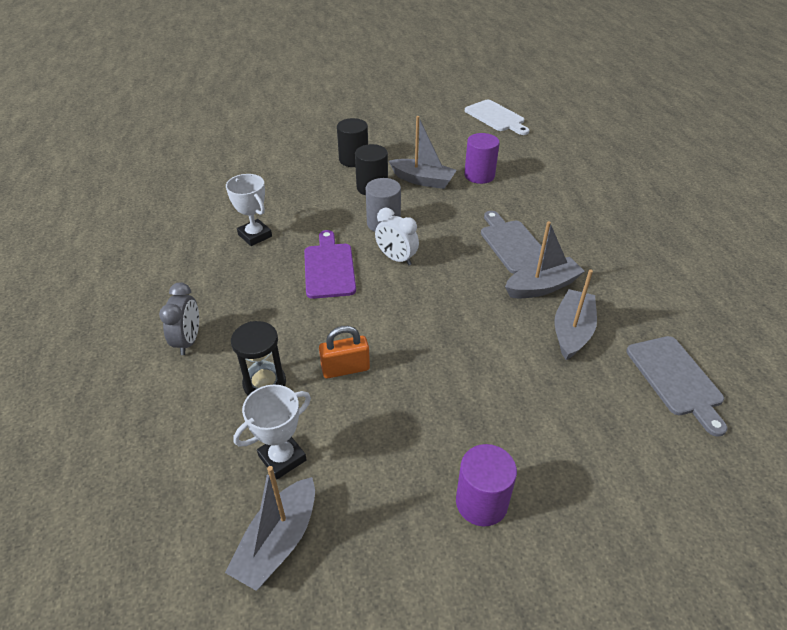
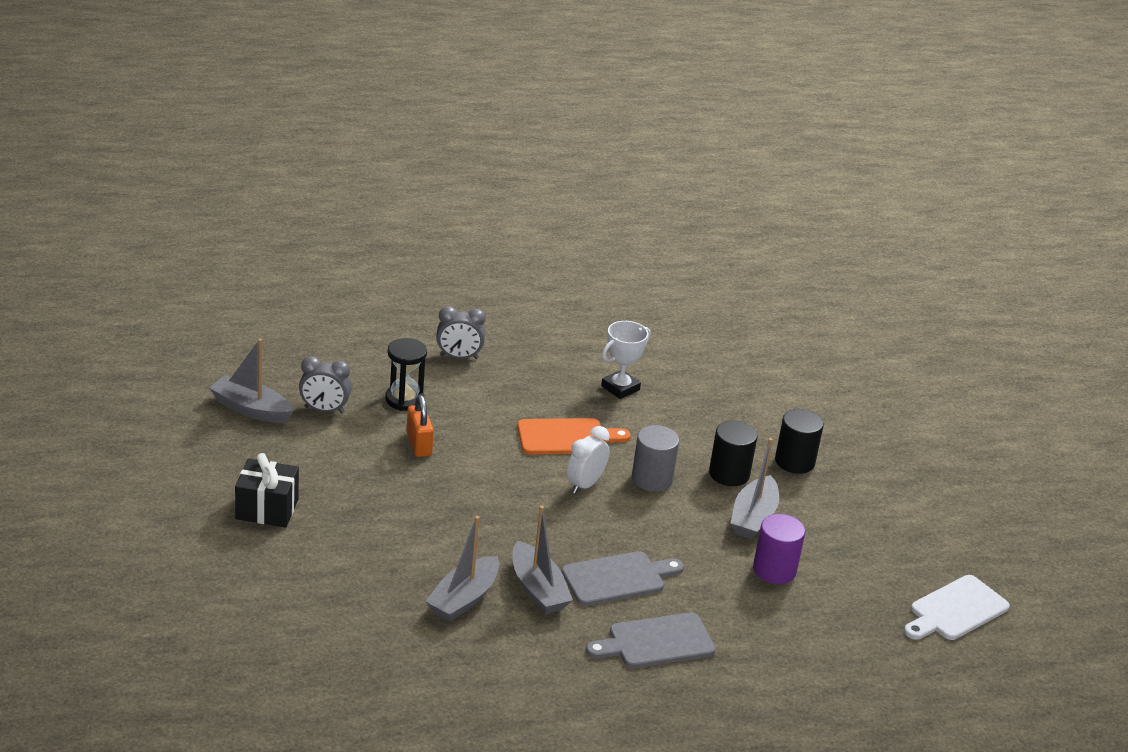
camera: 85 degrees right, 10 degrees down
white trophy [233,384,311,480] -> grey clock [299,356,351,413]
purple cutting board [304,230,356,299] -> orange cutting board [517,418,631,455]
purple cylinder [456,444,517,526] -> black gift [235,453,299,528]
grey boat [554,269,597,360] -> grey boat turned 105 degrees clockwise [425,516,499,622]
grey cutting board [626,336,728,437] -> grey cutting board moved to [586,612,716,668]

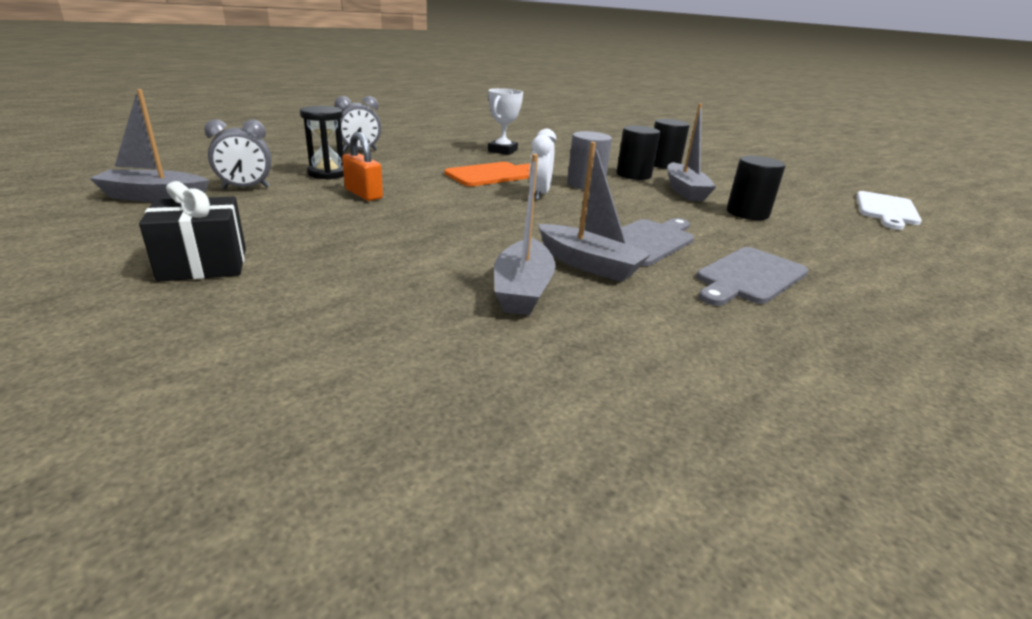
camera: 25 degrees left, 5 degrees down
purple cylinder [753,514,805,584] -> black cylinder [727,156,785,220]

